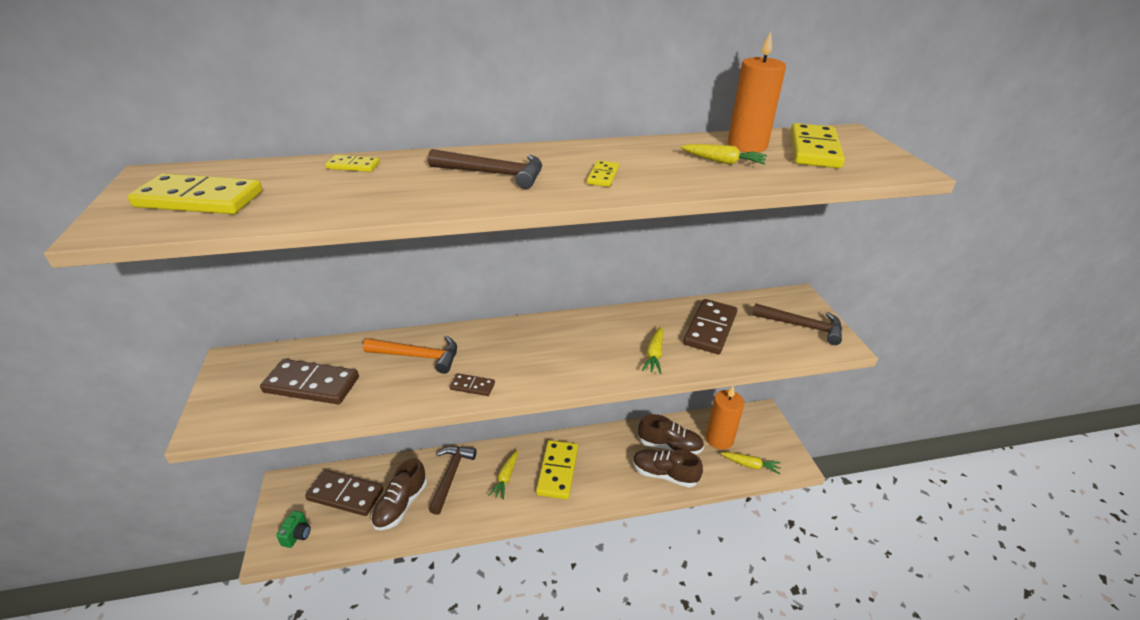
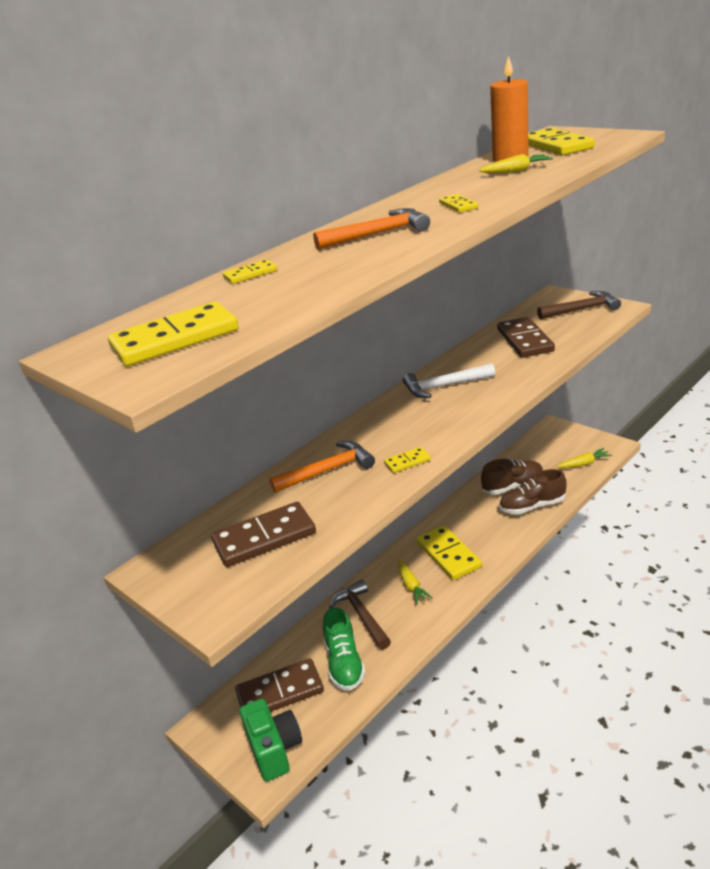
camera: 30 degrees left, 5 degrees down
green camera [276,511,311,548] -> green camera [240,699,302,782], size x1.80
brown shoe [371,458,427,530] -> green shoe [323,607,366,691]
brown hammer [428,149,542,189] -> orange hammer [313,208,430,250]
brown domino [450,373,495,396] -> yellow domino [384,447,431,473]
yellow carrot [642,327,663,374] -> none
orange candle [706,386,744,450] -> none
none -> white hammer [403,363,495,398]

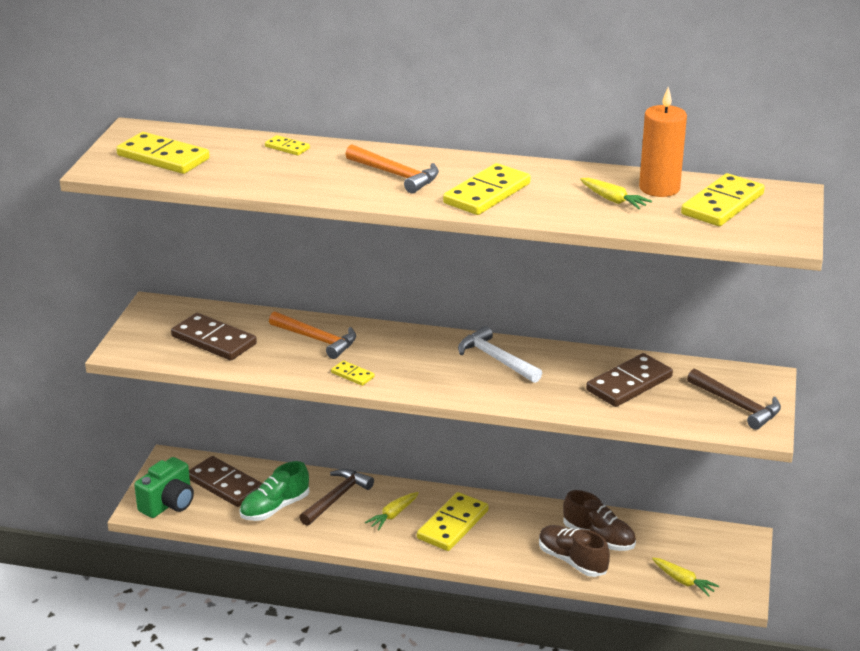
camera: 55 degrees right, 0 degrees up
yellow domino [439,194,478,213] -> yellow domino [443,163,531,215], size x2.04

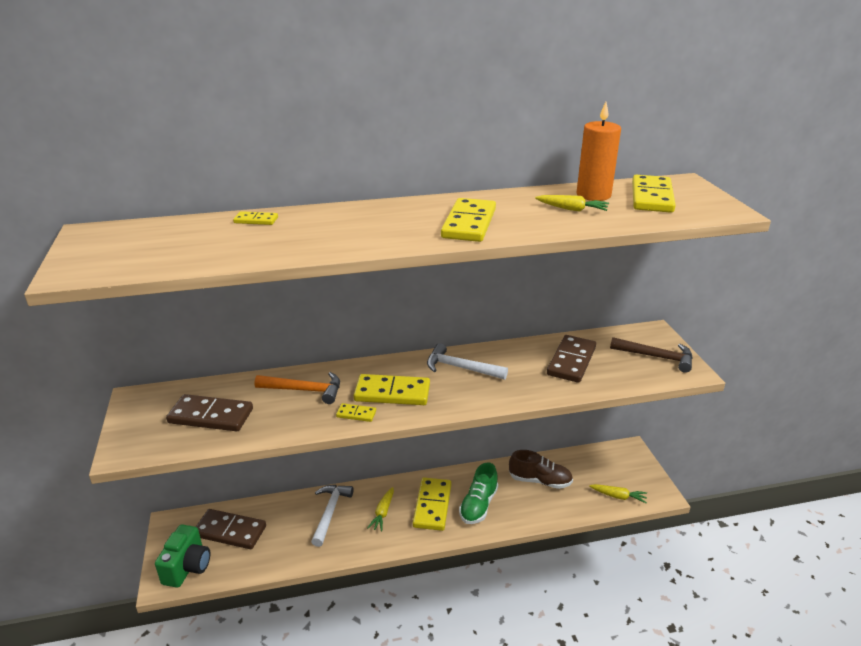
camera: 25 degrees left, 0 degrees up
yellow domino [116,132,210,174] -> yellow domino moved to [354,374,430,405]
green shoe [239,461,309,521] -> green shoe moved to [459,462,498,524]
brown hammer [299,469,374,526] -> white hammer [311,485,354,547]
orange hammer [345,144,439,193] -> none
brown shoe [539,525,610,577] -> none

